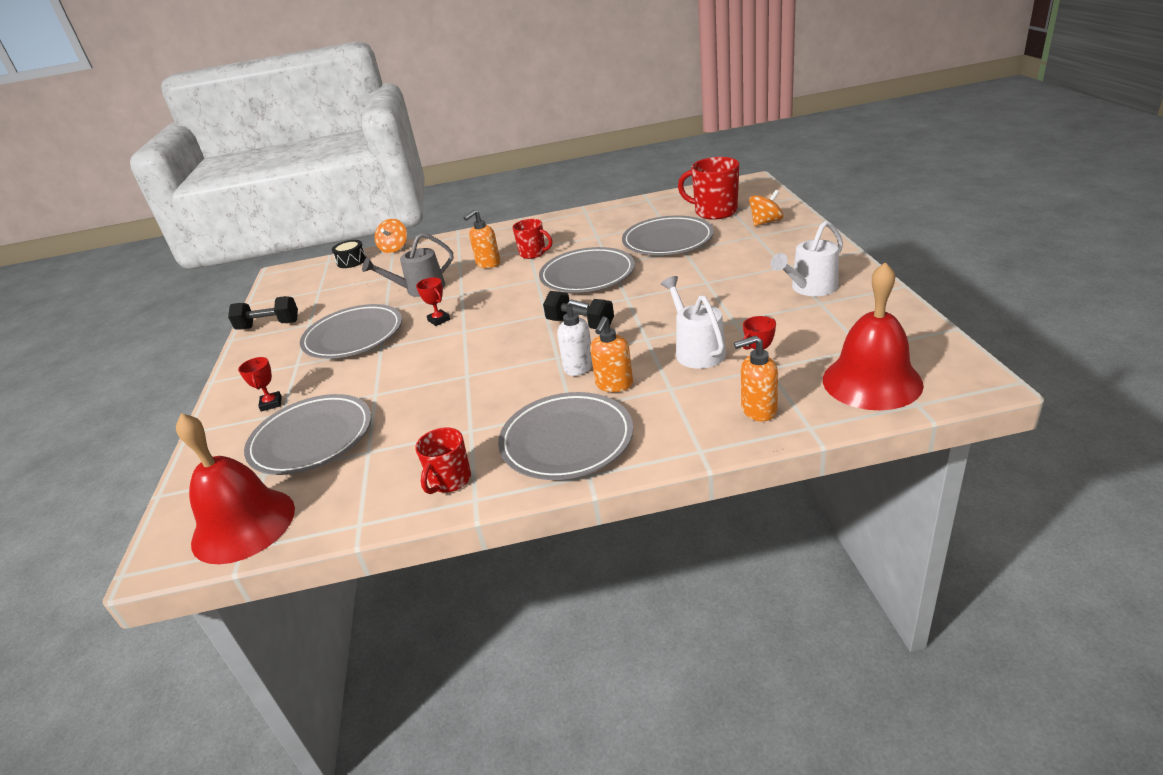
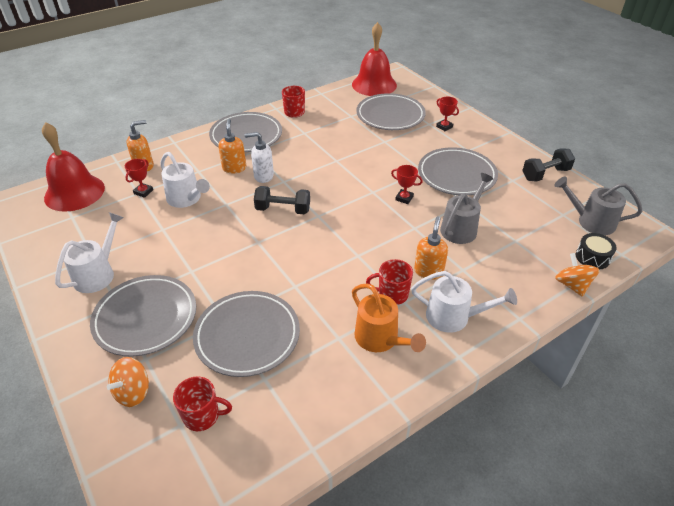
camera: 150 degrees right, 10 degrees up
grey plate [539,247,635,293] -> grey plate moved to [90,275,196,357]
red mug [678,157,739,220] -> red mug [173,377,232,431], size x0.62
none -> orange watering can [352,283,426,352]
none -> white watering can [411,271,517,333]
none -> grey watering can [554,176,643,235]

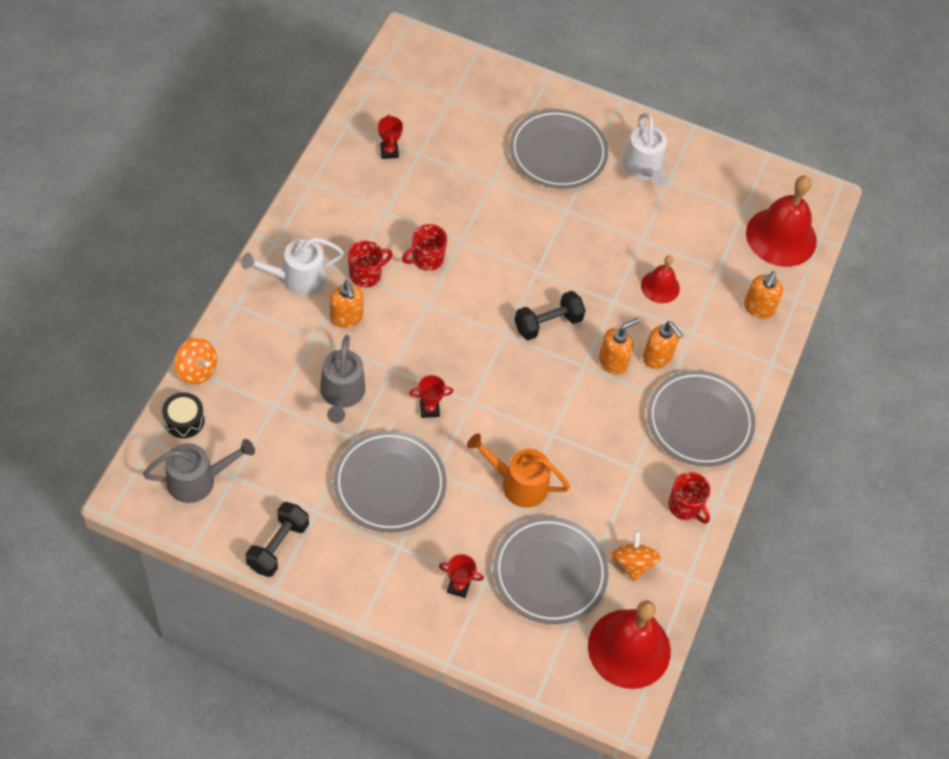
camera: 140 degrees right, 15 degrees up
orange spinning top [107,357,149,407] -> orange spinning top moved to [611,531,661,582]
red trophy [125,159,153,198] -> red trophy moved to [378,114,403,159]
white watering can [160,152,210,208] -> red bell [641,255,680,303]
red mug [173,377,232,431] -> red mug moved to [402,224,447,271]
grey plate [193,291,300,377] -> none
white soap dispenser [244,132,274,183] -> orange soap dispenser [599,318,640,375]
orange watering can [352,283,426,352] -> orange watering can moved to [467,433,570,508]

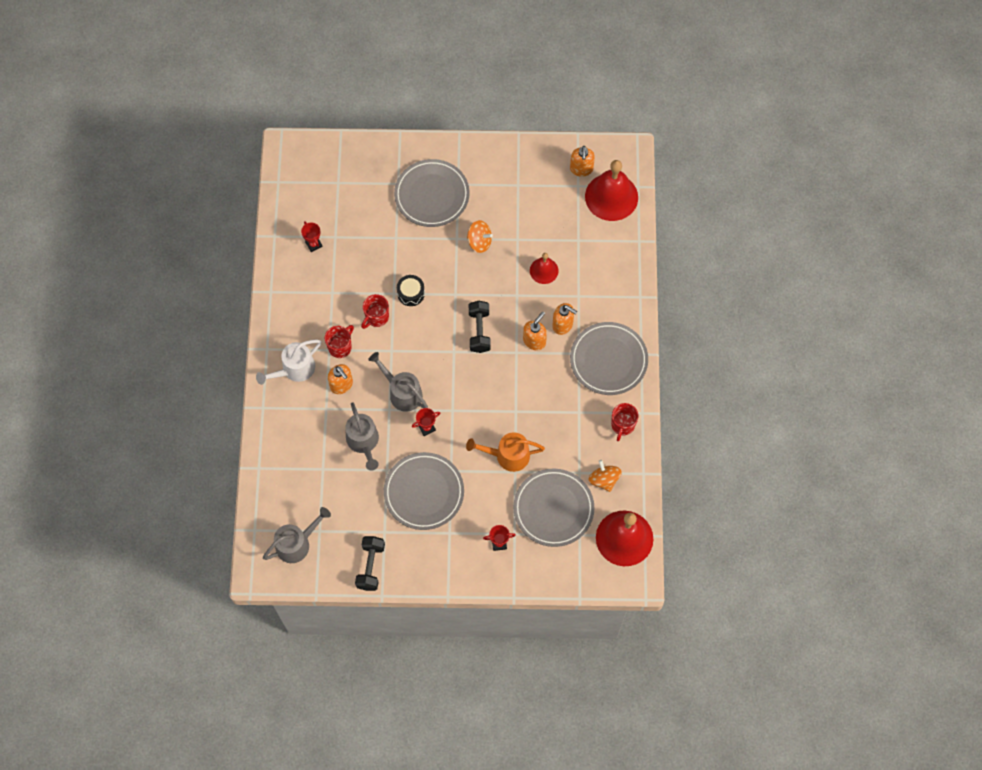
camera: 15 degrees left, 10 degrees up
black drum [162,392,205,438] -> black drum moved to [397,275,425,306]
orange spinning top [175,338,217,385] -> orange spinning top moved to [467,220,493,253]
black dumbbell [515,291,586,340] -> black dumbbell turned 45 degrees counterclockwise [469,301,491,353]
white watering can [623,113,668,186] -> none
red mug [668,472,711,524] -> red mug turned 75 degrees clockwise [611,403,639,441]
orange soap dispenser [744,271,783,318] -> orange soap dispenser moved to [570,146,595,177]
none -> grey watering can [368,352,428,412]

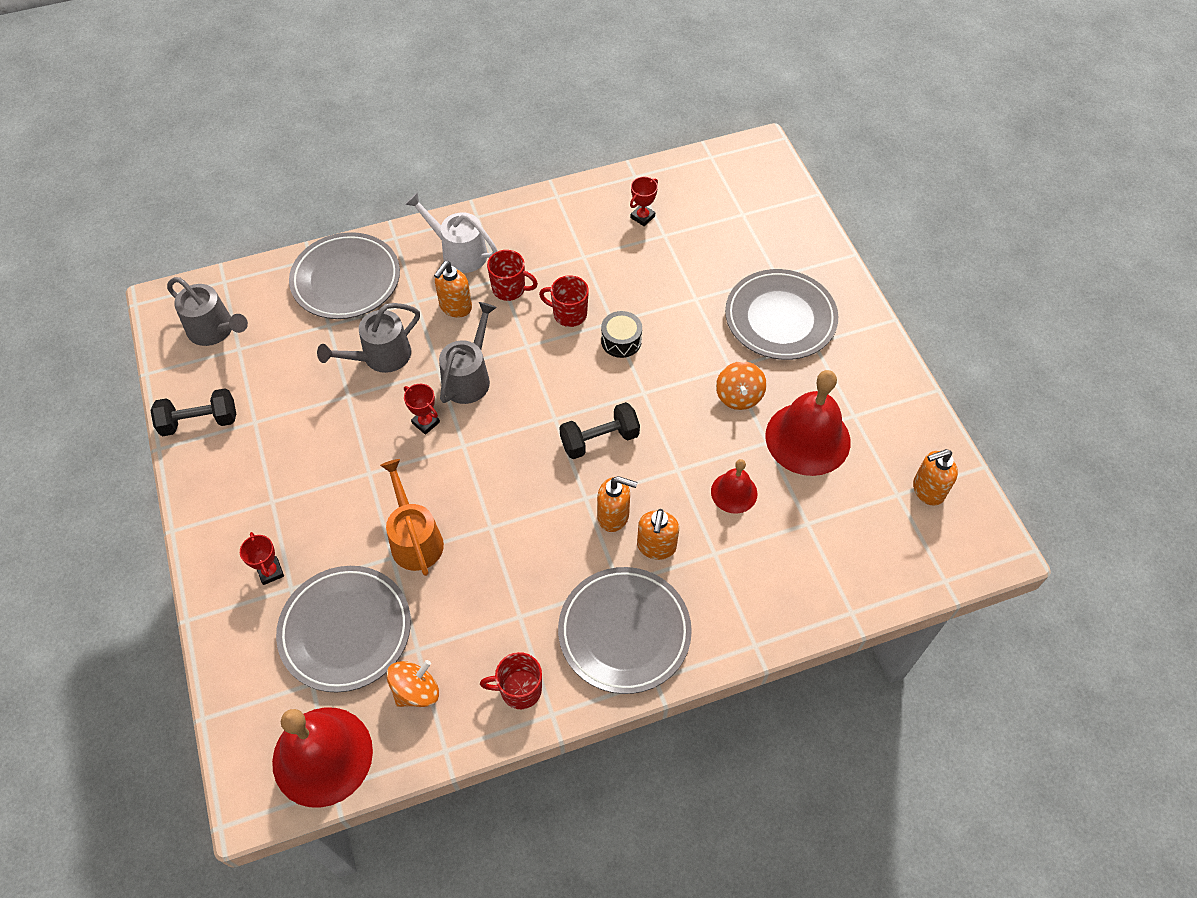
camera: 70 degrees right, 10 degrees down
grey plate [384,452,464,530] -> grey plate moved to [289,232,400,319]
red bell [585,160,638,221] -> red bell moved to [765,370,851,476]

